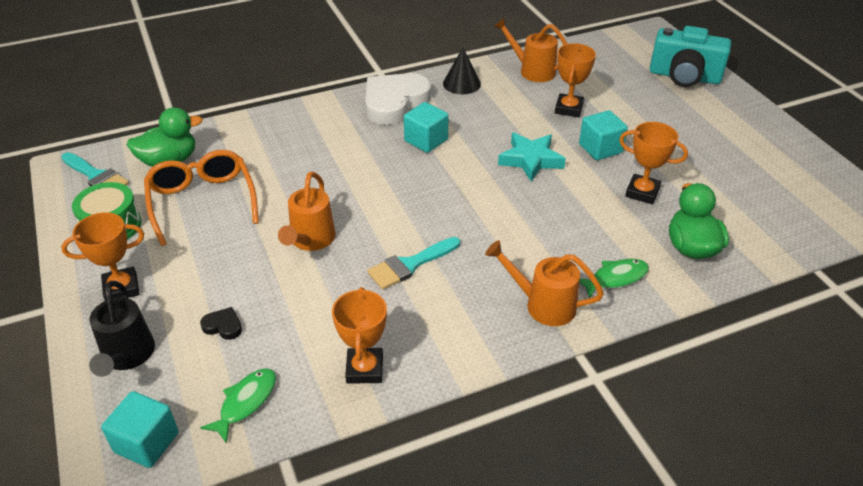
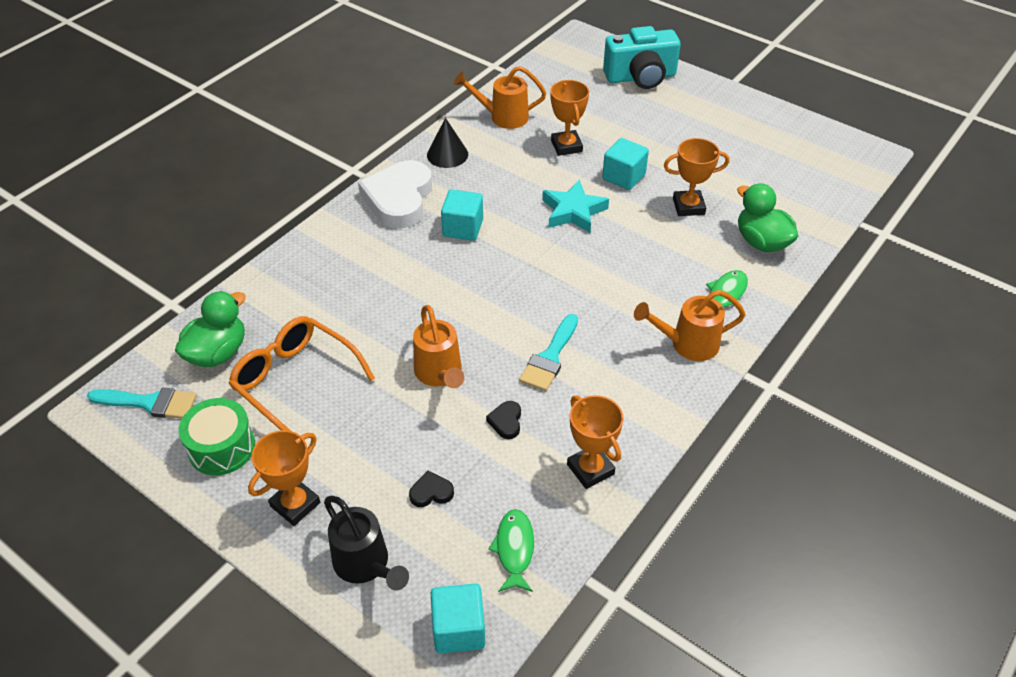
camera: 30 degrees left, 5 degrees up
none -> black heart [486,401,521,439]

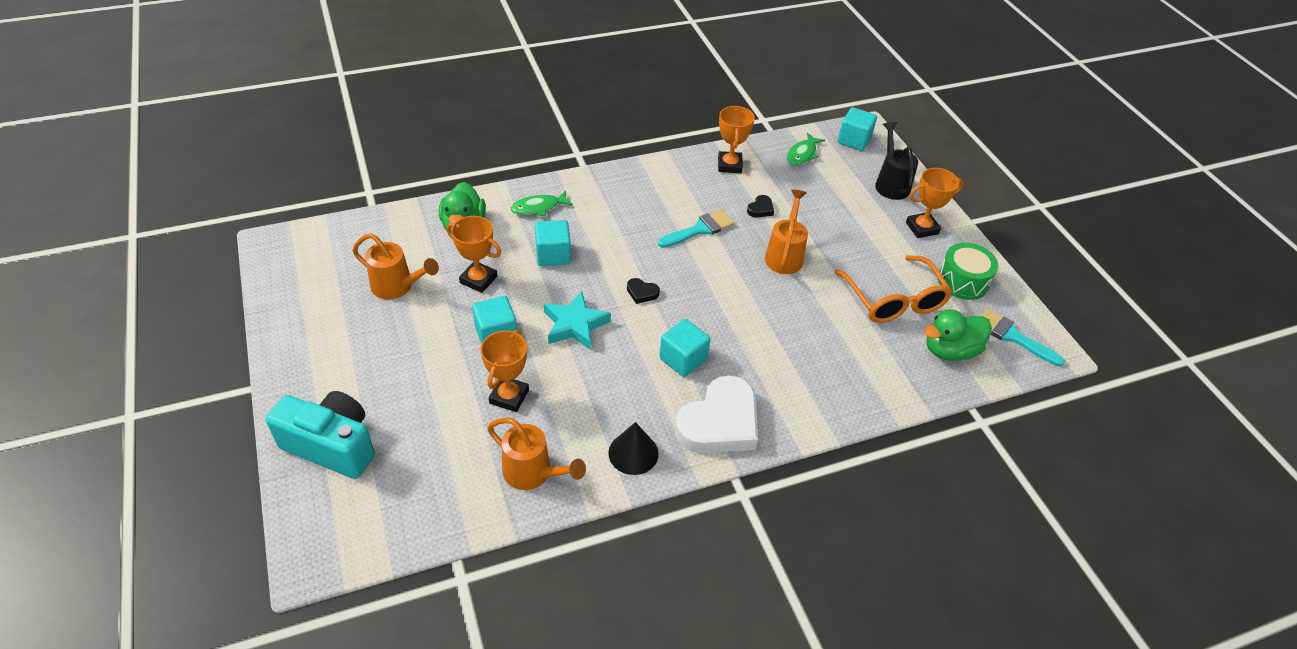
camera: 150 degrees left, 0 degrees up
black heart [409,471,454,507] -> black heart moved to [627,278,660,304]
orange watering can [634,290,746,361] -> orange watering can moved to [352,233,439,299]
none -> turquoise cube [535,220,571,266]

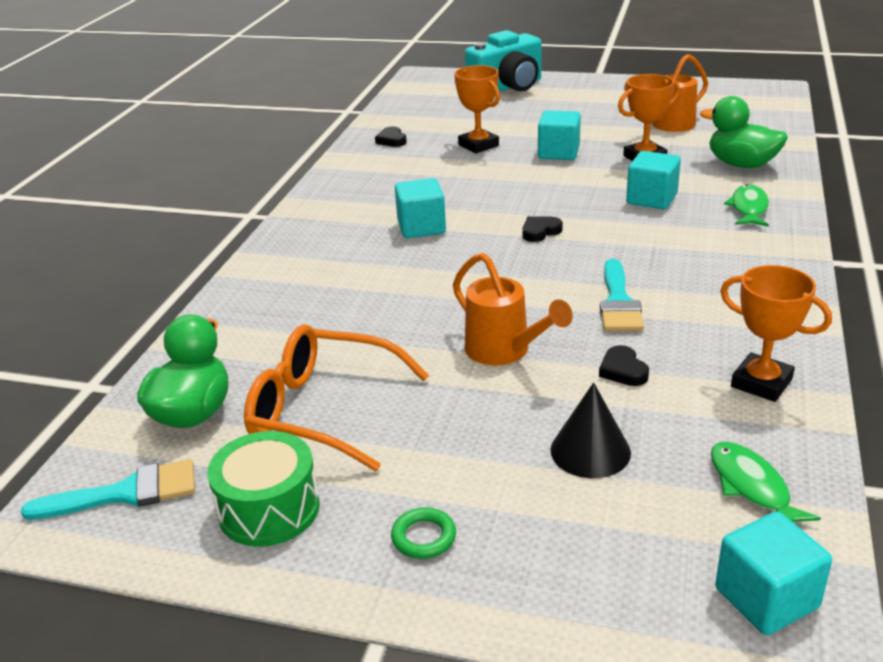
camera: 130 degrees right, 15 degrees down
orange watering can [487,418,586,490] -> black heart [375,127,407,147]
turquoise star [544,291,611,350] -> none
black cone [608,422,659,475] -> black cone moved to [550,382,631,478]
white heart [675,375,758,453] -> none
black watering can [875,122,918,200] -> none
orange trophy [906,168,964,238] -> green ring [391,507,456,559]

